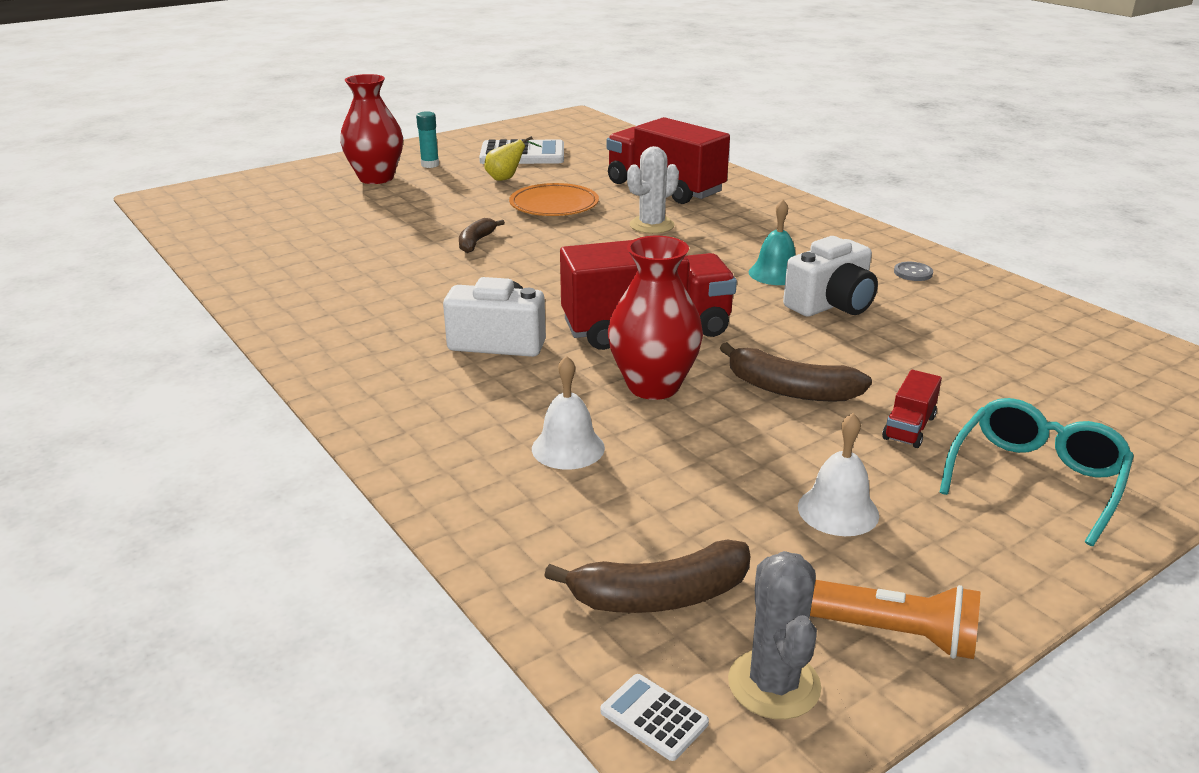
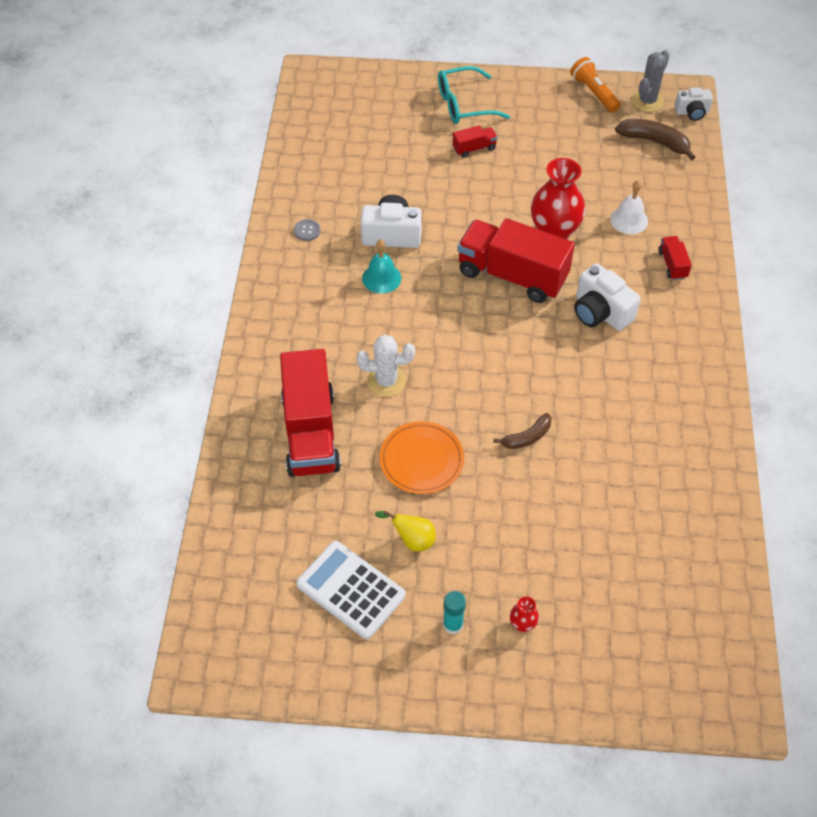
camera: 140 degrees left, 25 degrees up
red vase [340,74,403,184] -> red vase [510,596,539,632], size x0.43
white calculator [600,674,709,761] -> white camera [674,87,713,121]
brown banana [720,342,872,402] -> none
white bell [798,413,879,536] -> none
none -> red truck [658,236,692,280]

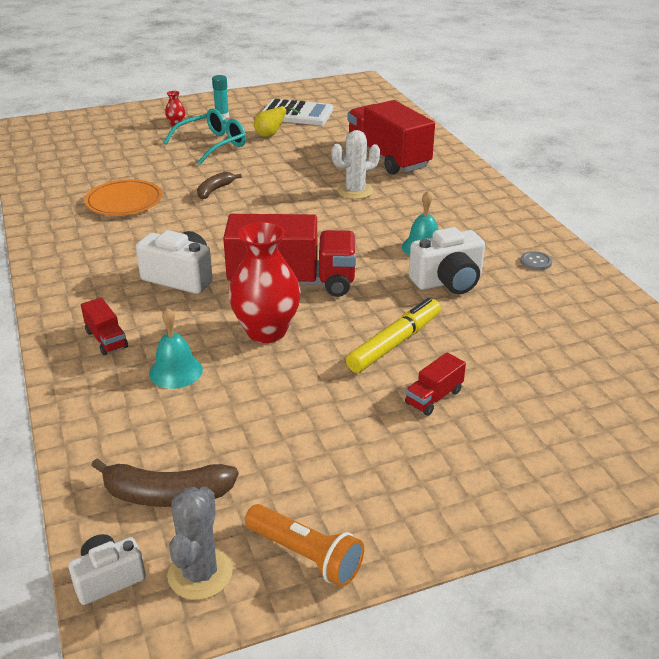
camera: 155 degrees right, 20 degrees down
orange plate [380,421,464,494] -> orange plate moved to [85,179,163,216]
turquoise glasses [438,66,510,124] -> turquoise glasses moved to [163,108,246,165]
white bell [610,181,648,234] -> turquoise bell [149,308,203,389]
none -> yellow marker [346,298,441,373]

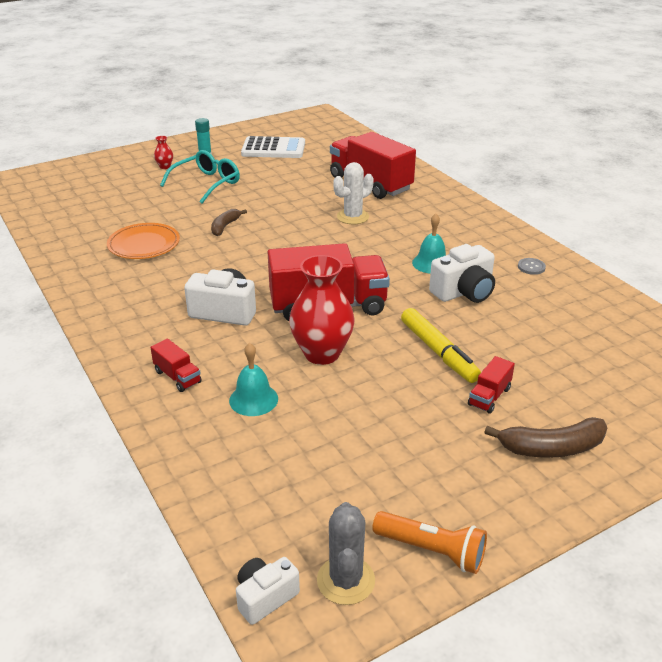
camera: 10 degrees left, 0 degrees up
brown banana [91,459,239,507] -> brown banana moved to [484,417,607,458]
yellow pear [254,104,300,137] -> none
yellow marker [346,298,441,373] -> yellow marker turned 120 degrees clockwise [401,308,481,383]

